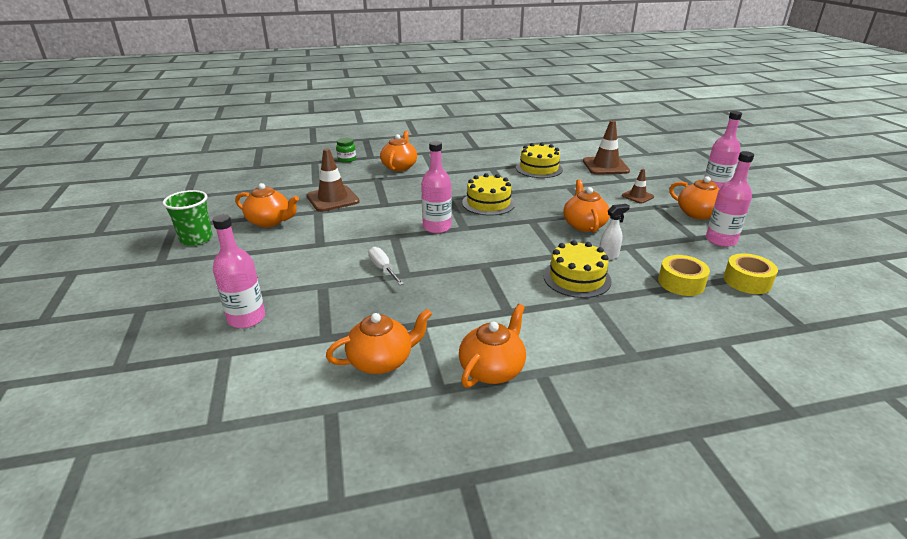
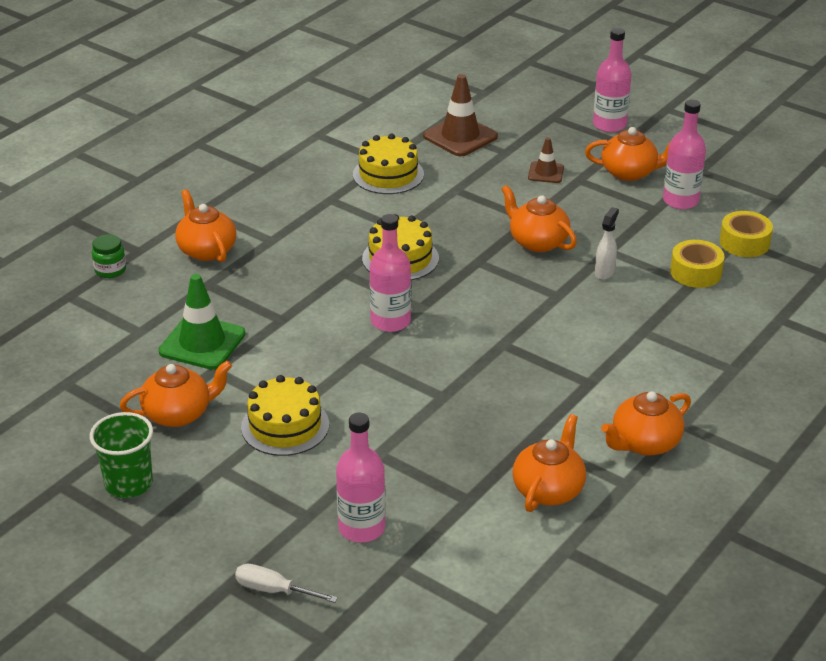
camera: 40 degrees left, 5 degrees up
brown traffic cone [306,148,360,212] -> green traffic cone [159,274,246,370]
white screwdriver [368,247,404,285] -> white screwdriver moved to [235,564,338,603]
orange teapot [459,304,526,388] -> orange teapot turned 120 degrees counterclockwise [601,391,691,456]
yellow cake [543,240,611,298] -> yellow cake moved to [241,375,329,456]

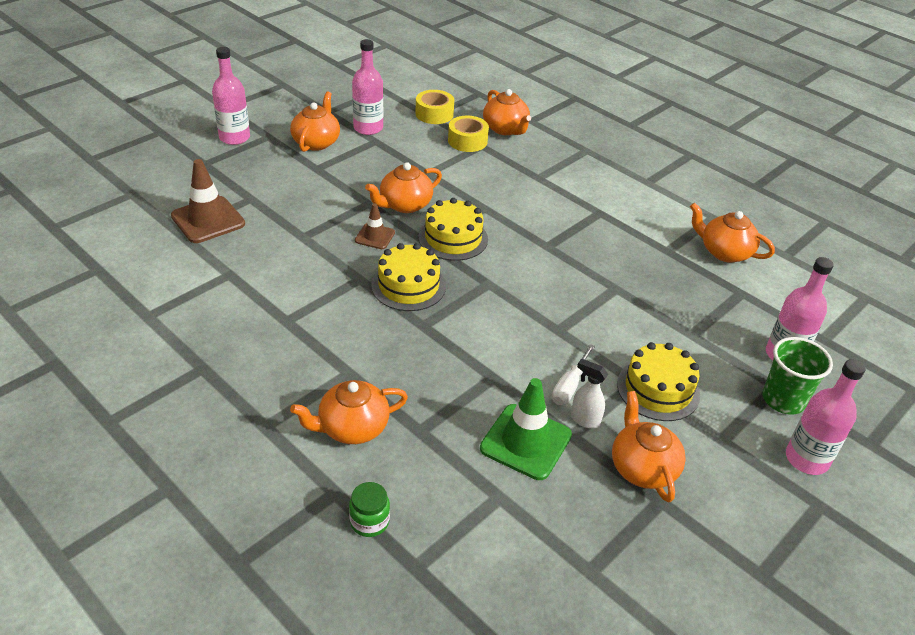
camera: 85 degrees left, 5 degrees up
green cup [90,412,153,498] -> green cup moved to [762,337,833,415]
white screwdriver [235,564,338,603] -> white screwdriver moved to [552,344,595,405]
yellow cake [353,134,424,194] -> yellow cake moved to [418,198,488,261]
pink bottle [370,214,411,332] -> pink bottle moved to [786,359,865,475]
brown traffic cone [528,137,564,183] -> brown traffic cone moved to [355,203,395,249]
white spray bottle [595,207,619,280] -> white spray bottle moved to [571,359,608,429]
orange teapot [601,391,691,456] -> orange teapot moved to [483,89,531,135]

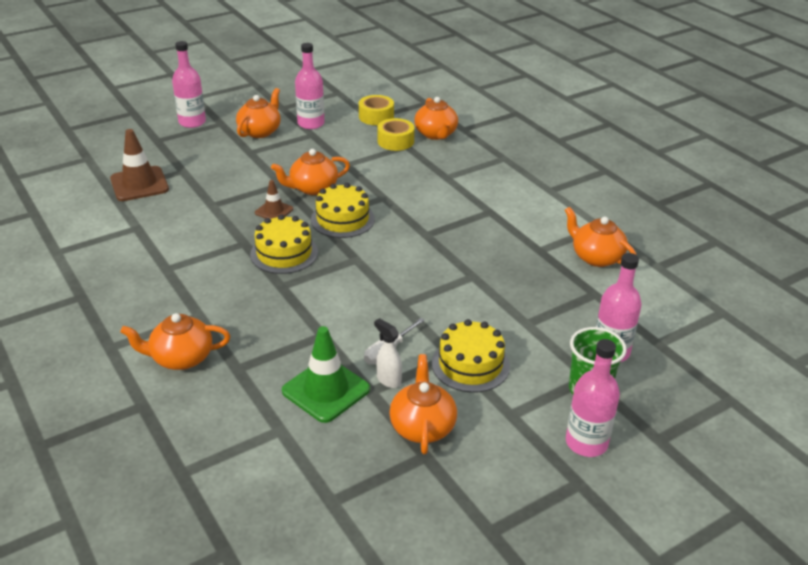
camera: 15 degrees right, 5 degrees down
green jar [349,482,390,537] -> none

